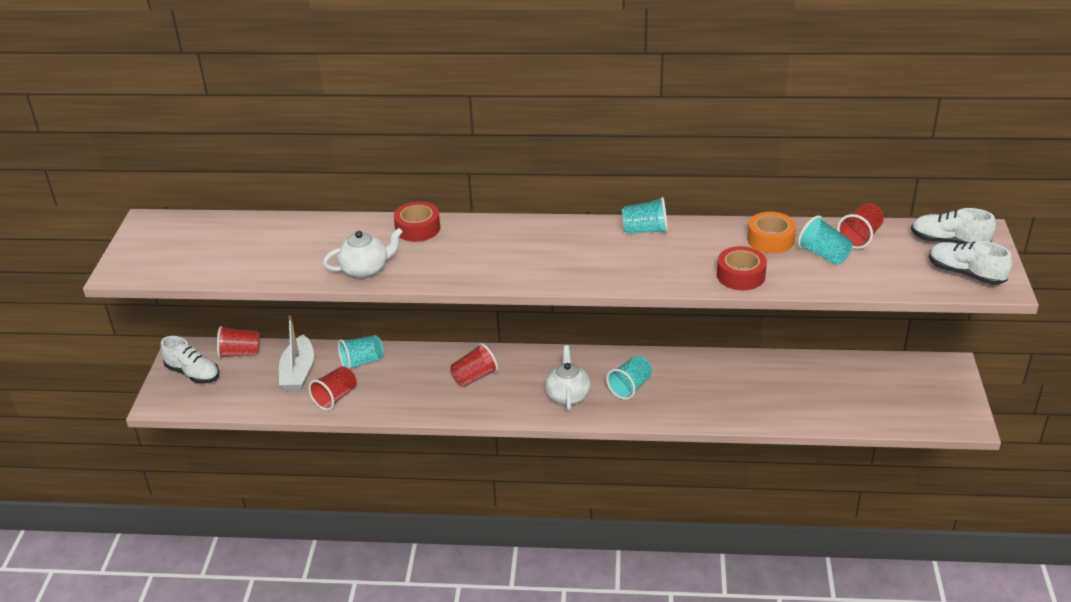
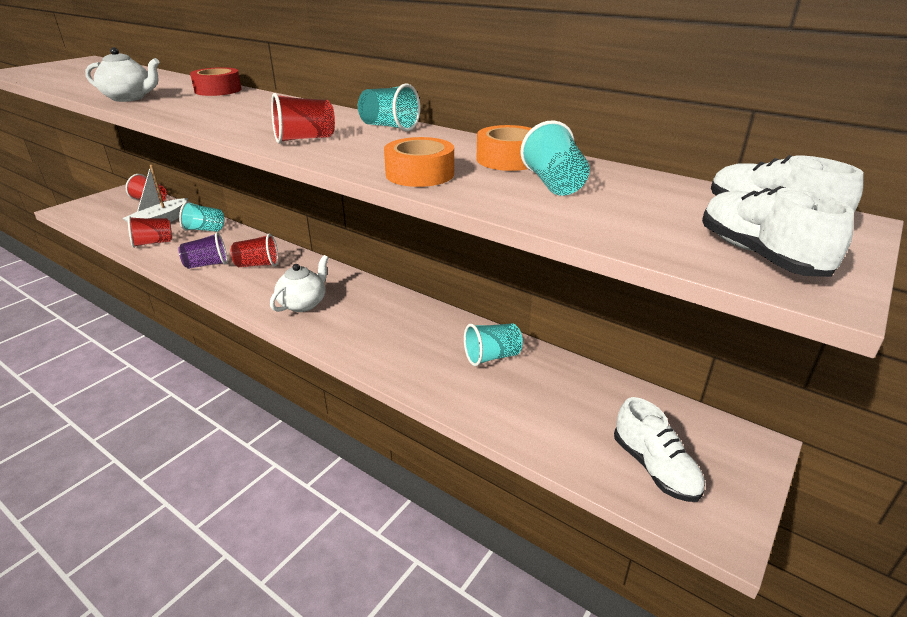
camera: 30 degrees right, 5 degrees down
white shoe [160,336,220,384] -> white shoe moved to [614,397,705,502]
turquoise cup [606,356,652,400] -> turquoise cup moved to [464,323,523,366]
red tape [717,246,767,290] -> orange tape [384,137,454,187]
red cup [837,203,884,249] -> red cup moved to [271,93,335,144]
none -> purple cup [178,232,228,269]

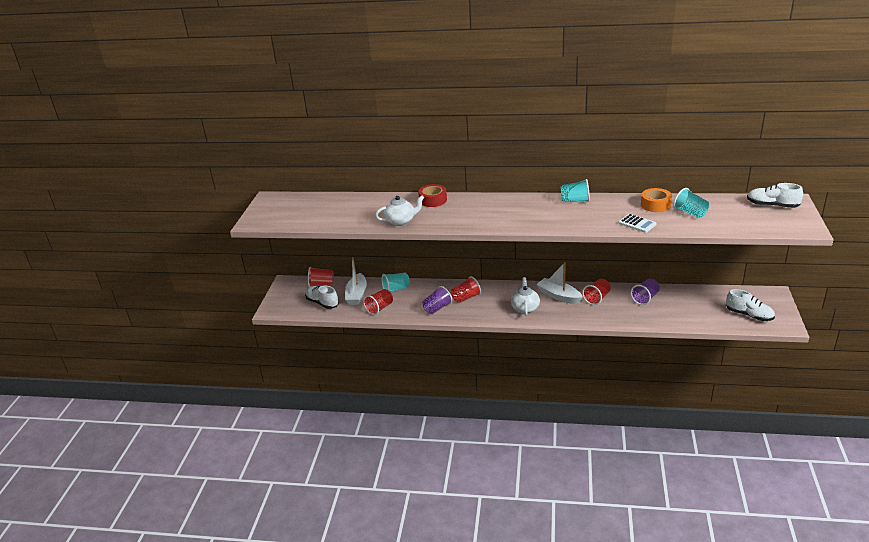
camera: 25 degrees left, 0 degrees up
red cup [271,93,335,144] -> red cup moved to [582,279,611,305]
orange tape [384,137,454,187] -> white calculator [618,214,656,233]
turquoise cup [464,323,523,366] -> purple cup [631,279,660,305]
white shoe [702,186,854,277] -> white shoe moved to [305,286,339,309]
none -> white boat [536,262,583,304]

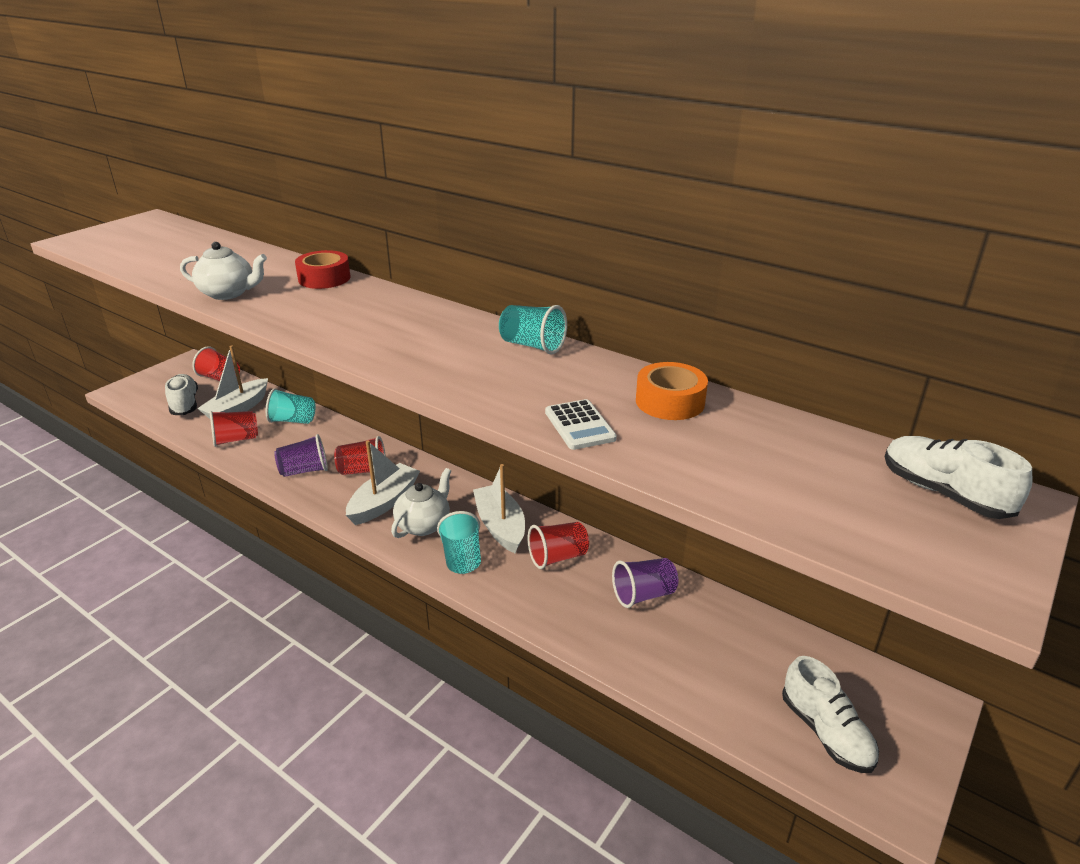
camera: 25 degrees right, 0 degrees up
turquoise cup [673,188,709,218] -> turquoise cup moved to [437,511,481,574]
none -> white boat [346,441,420,525]

